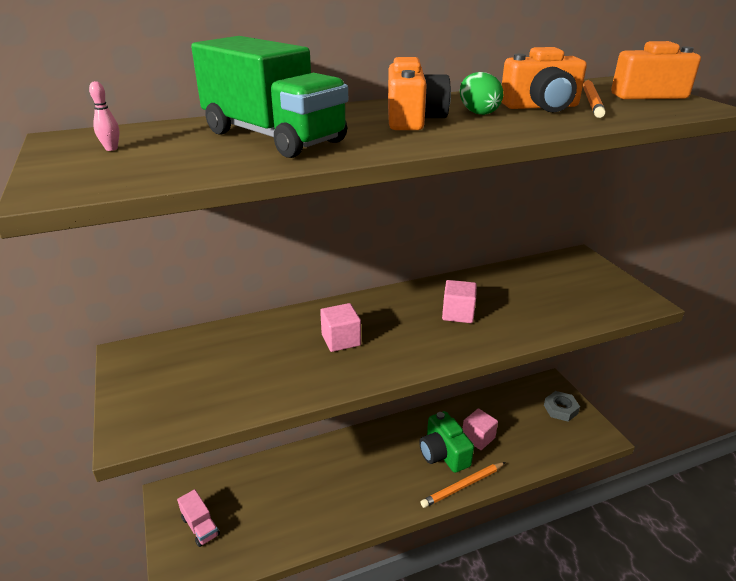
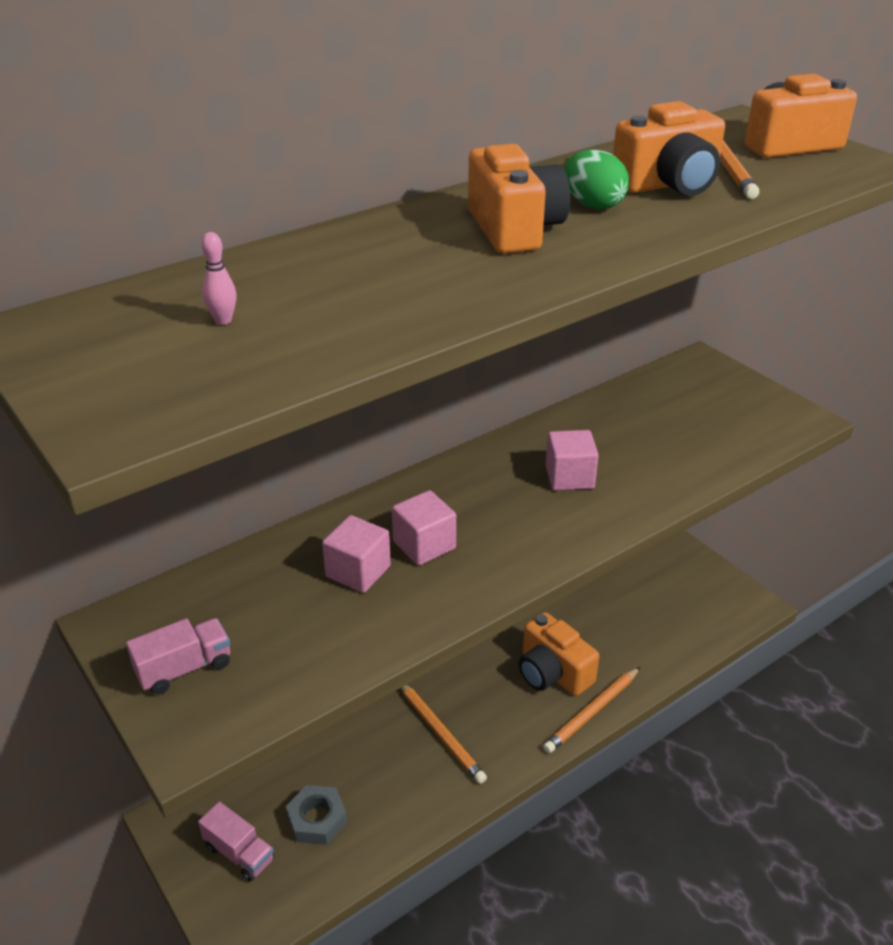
camera: 15 degrees left, 5 degrees up
pink bowling pin [89,81,120,151] -> pink bowling pin moved to [201,232,237,325]
green truck [191,36,348,158] -> none
green camera [419,411,474,473] -> orange camera [519,612,599,696]
pink cube [463,409,498,450] -> pink cube moved to [322,515,391,593]
grey nut [544,391,580,422] -> grey nut moved to [286,785,347,845]
none -> pink truck [126,618,230,694]
none -> orange pencil [401,685,487,784]

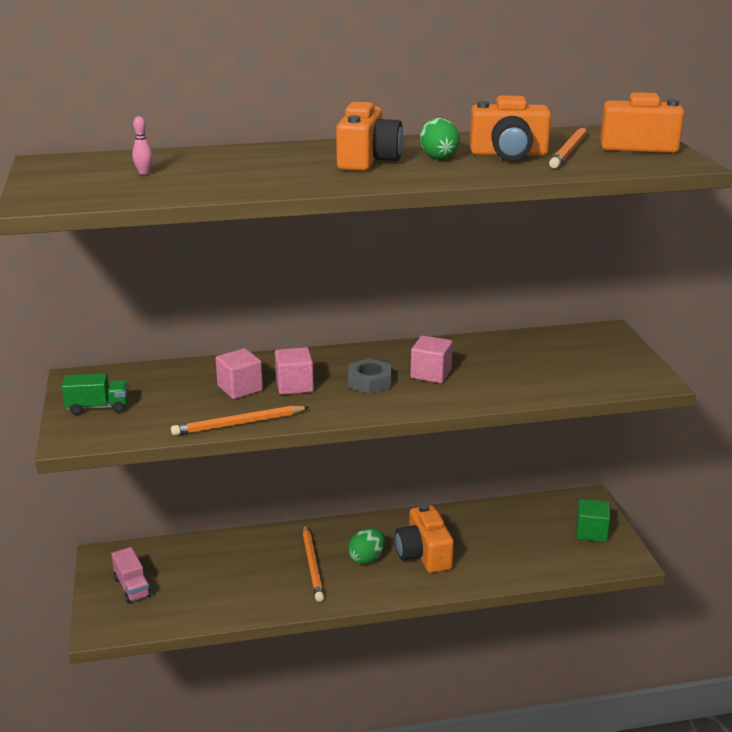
camera: 25 degrees right, 10 degrees down
pink truck [126,618,230,694] -> green truck [62,373,128,415]
grey nut [286,785,347,845] -> grey nut moved to [348,358,391,394]
orange pencil [543,667,640,753] -> orange pencil moved to [171,406,309,436]
none -> green egg [348,528,385,564]
none -> green cube [576,499,610,542]

